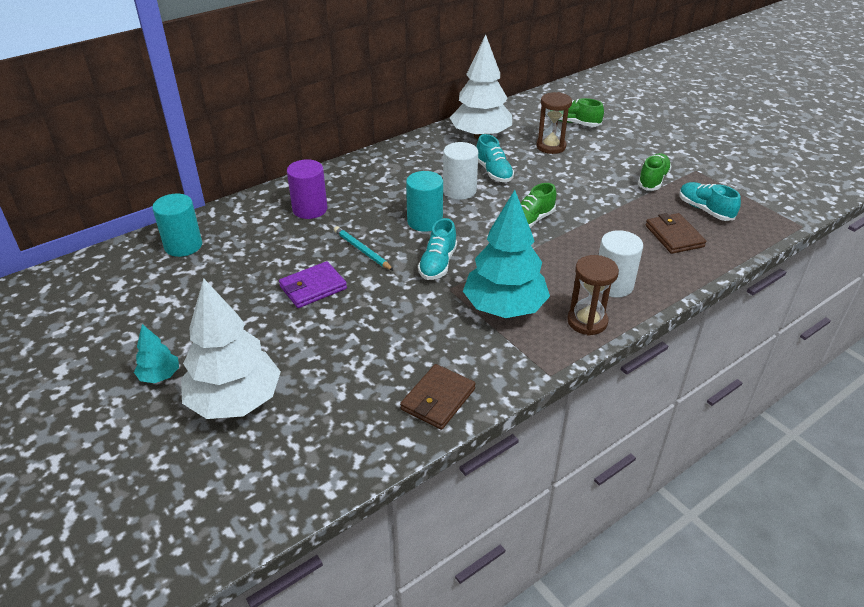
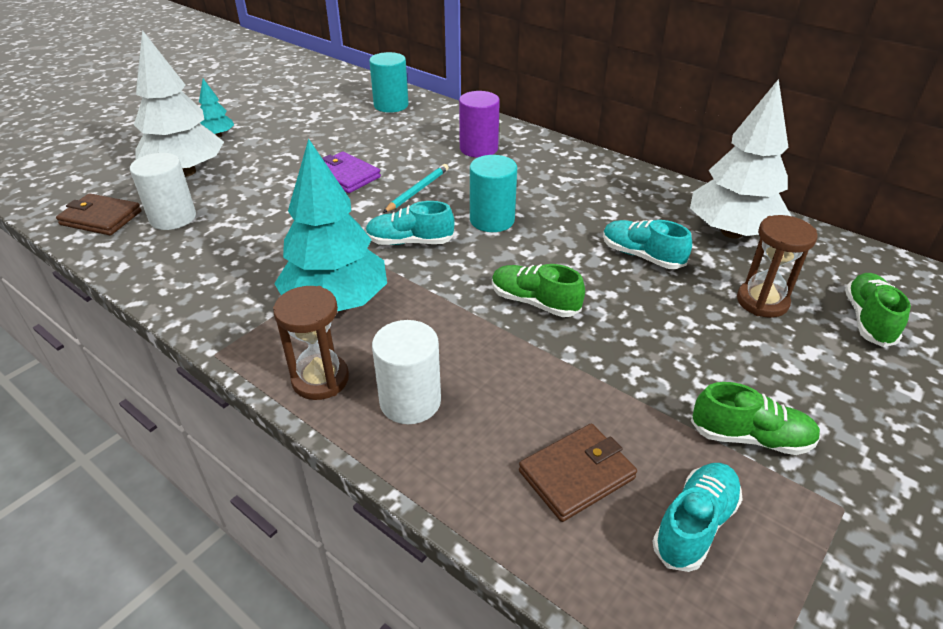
camera: 75 degrees right, 0 degrees up
brown wallet [400,364,476,430] -> brown wallet moved to [56,193,142,235]
white cylinder [443,142,478,200] -> white cylinder moved to [130,153,196,230]
turquoise shoe [477,134,514,182] -> turquoise shoe turned 75 degrees clockwise [603,220,692,269]

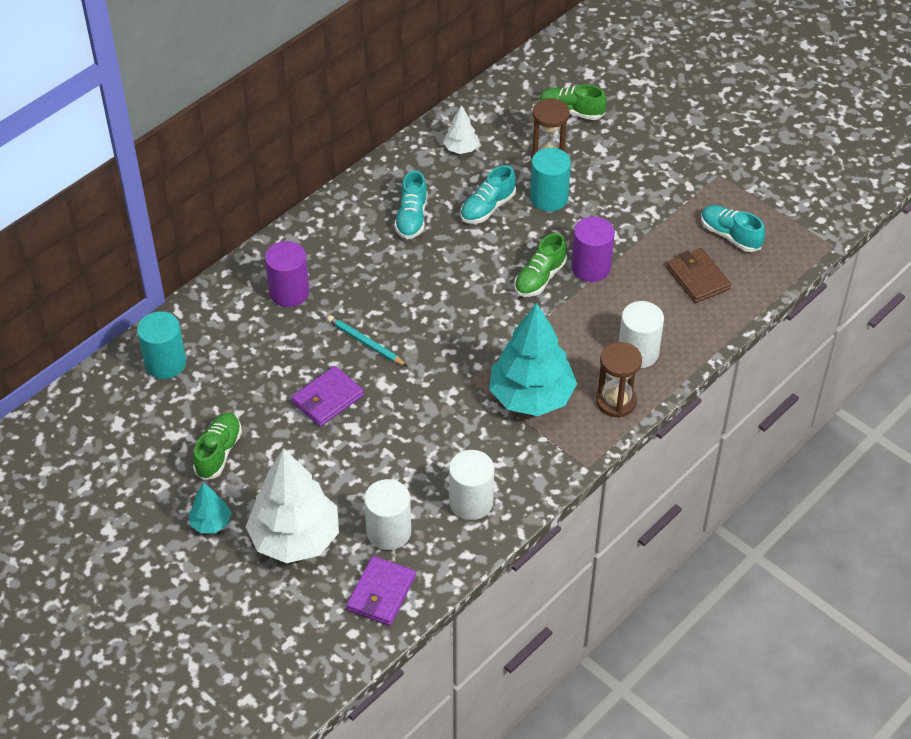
camera: 85 degrees left, 10 degrees up
brown wallet [56,193,142,235] -> purple wallet [346,556,416,626]
turquoise shoe [365,201,455,245] -> turquoise shoe moved to [394,170,428,239]
turquoise cylinder [470,155,517,232] -> turquoise cylinder moved to [530,148,571,212]
white tree [690,79,791,239] -> white tree [443,105,479,154], size x0.46
green shoe [691,382,821,455] -> green shoe moved to [193,413,242,480]
none -> white cylinder [449,450,494,520]
none -> purple cylinder [571,217,615,282]

